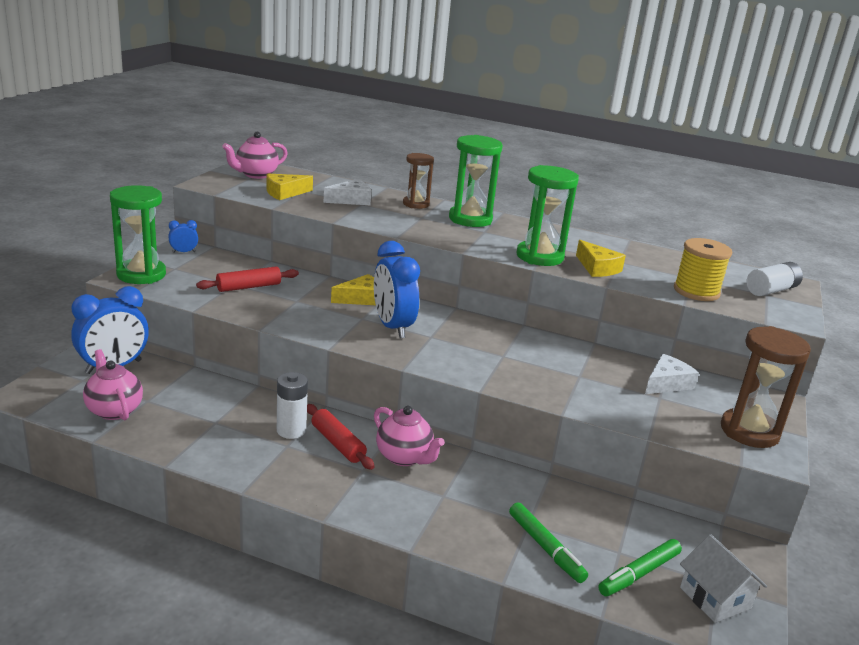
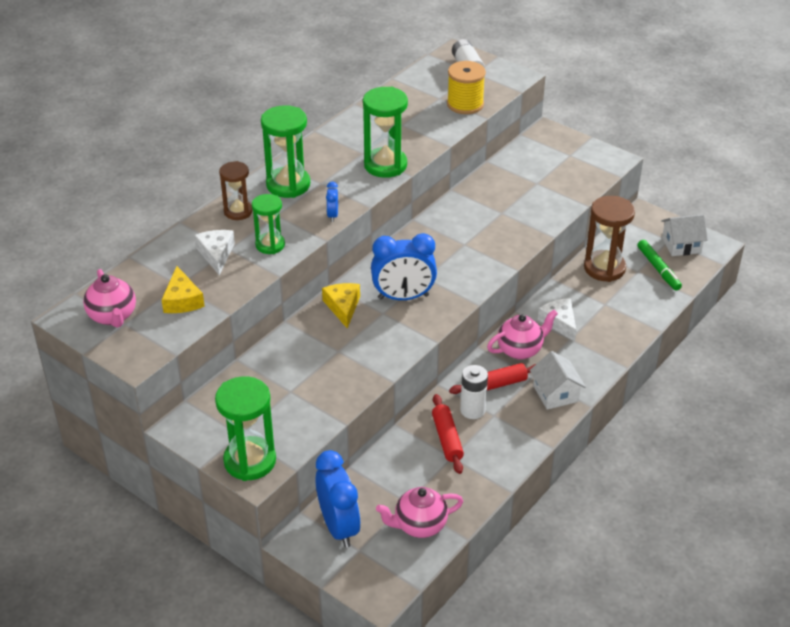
camera: 70 degrees left, 15 degrees up
blue clock [169,220,198,253] -> blue clock moved to [326,182,338,222]
red rolling pin [196,267,299,292] -> red rolling pin moved to [432,394,464,474]
green marker [509,502,588,583] -> none
yellow cheese [576,240,626,277] -> none
white cheese [645,354,699,394] -> white cheese moved to [538,298,576,342]
brown hourglass [721,326,811,448] -> brown hourglass moved to [584,196,635,282]
none -> green hourglass [252,194,285,254]
none -> white house [530,351,586,410]

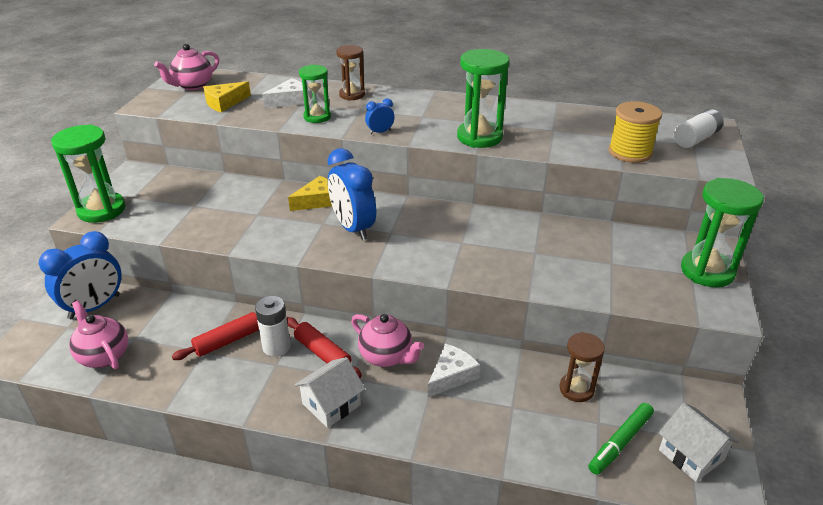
camera: 65 degrees right, 5 degrees down
green hourglass [261,105,310,198] -> green hourglass moved to [681,178,764,287]
brown hourglass [584,196,635,282] -> brown hourglass [559,332,605,402], size x0.63

